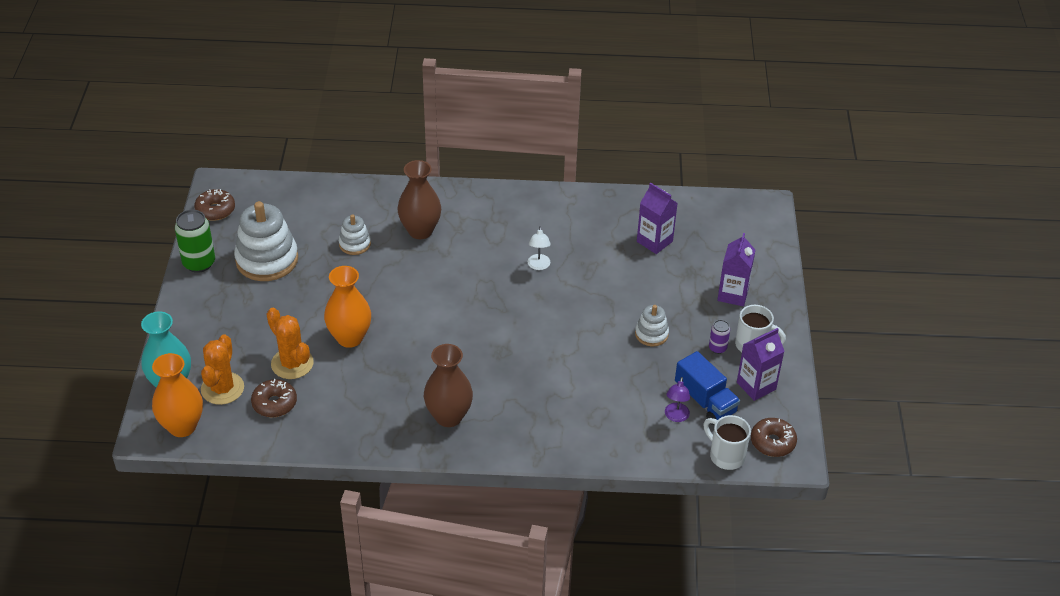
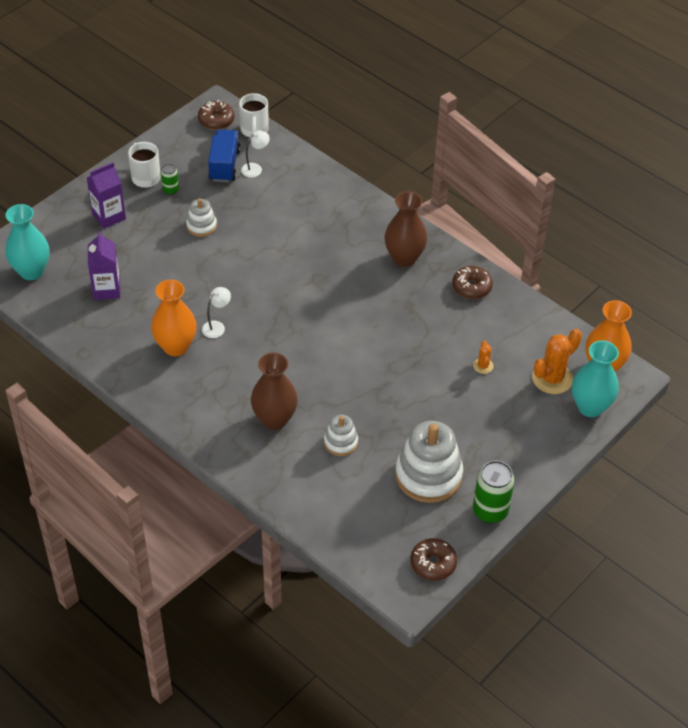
camera: 140 degrees left, 5 degrees up
brown donut [251,379,297,417] -> brown donut moved to [452,266,493,299]
orange cactus [267,308,314,379] -> orange cactus [473,341,494,374], size x0.51
orange vase [324,266,371,348] -> orange vase moved to [151,280,197,356]
purple lamp [665,377,690,422] -> white lamp [241,130,270,178]
purple can [709,320,730,354] -> green can [161,164,179,195]
purple carton [737,328,785,401] -> none
none -> turquoise vase [5,204,49,280]

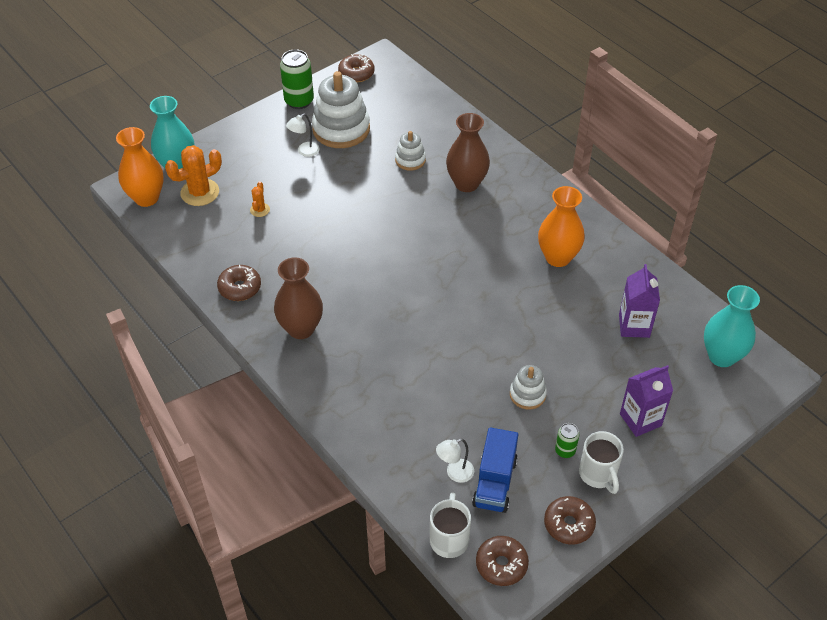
camera: 170 degrees left, 0 degrees up
white lamp [202,287,231,338] -> white lamp moved to [286,113,320,157]
none -> brown donut [544,496,596,544]

